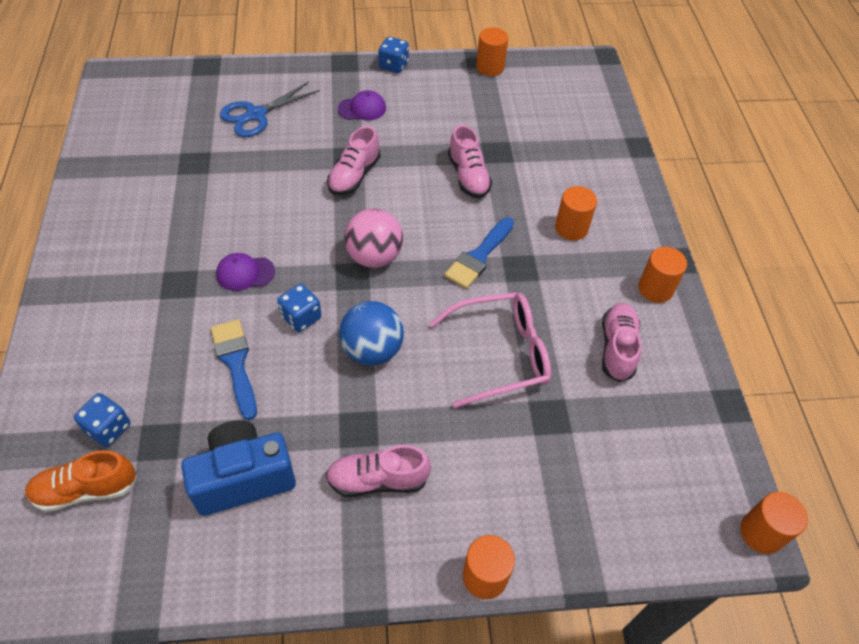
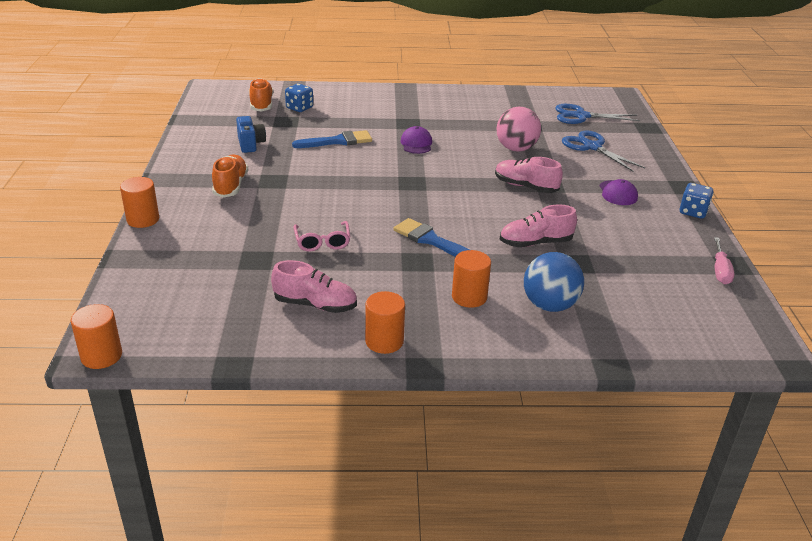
camera: 95 degrees right, 20 degrees down
blue camera [181,420,296,516] -> blue camera [236,116,266,153], size x0.60
blue dice [277,284,321,332] -> none
pink shoe [326,445,431,497] -> orange shoe [212,154,248,198]
blue ball [339,301,404,365] -> blue ball moved to [524,252,584,312]
pink ball [344,208,403,268] -> pink ball moved to [497,107,541,152]
pink glasses [429,292,551,408] -> pink glasses [293,221,350,252], size x0.58
orange cylinder [476,27,508,76] -> pink screwdriver [714,237,735,284]
none -> blue scissors [555,104,640,124]

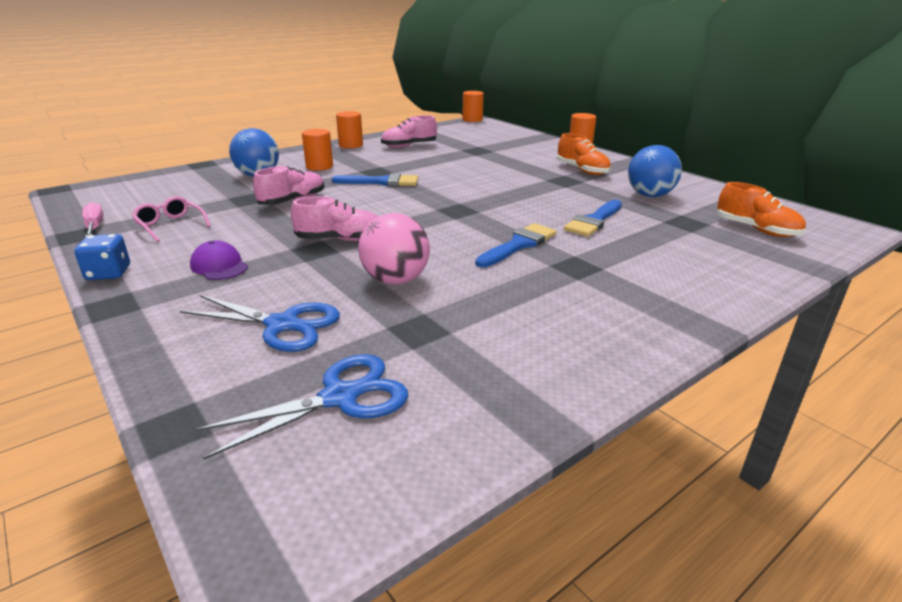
camera: 145 degrees right, 5 degrees down
blue camera [236,116,266,153] -> blue ball [628,145,682,197]
blue dice [285,84,313,112] -> none
pink glasses [293,221,350,252] -> pink glasses moved to [132,196,211,242]
purple cap [400,126,432,154] -> blue brush [475,223,556,267]

